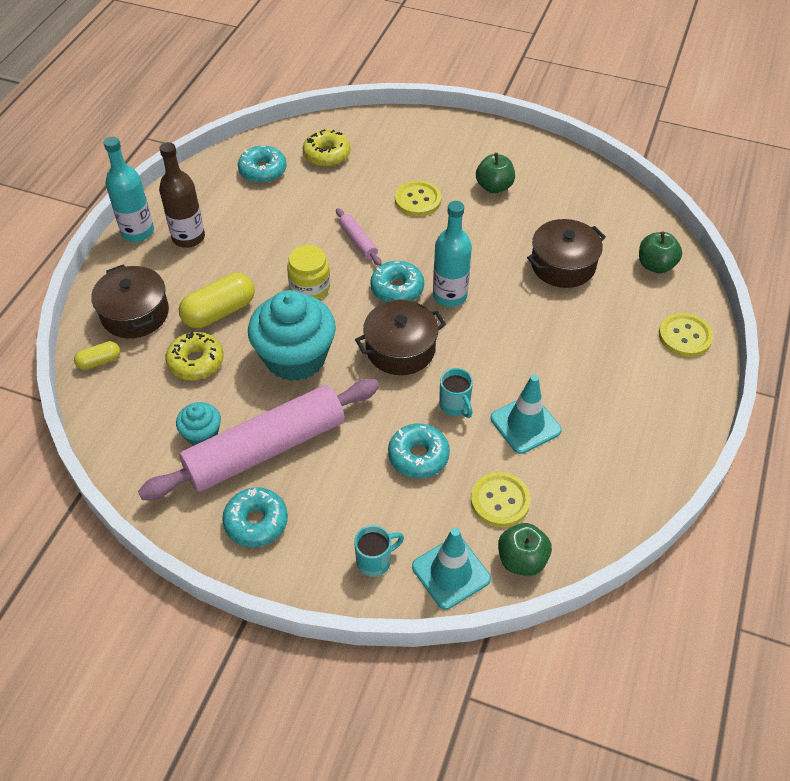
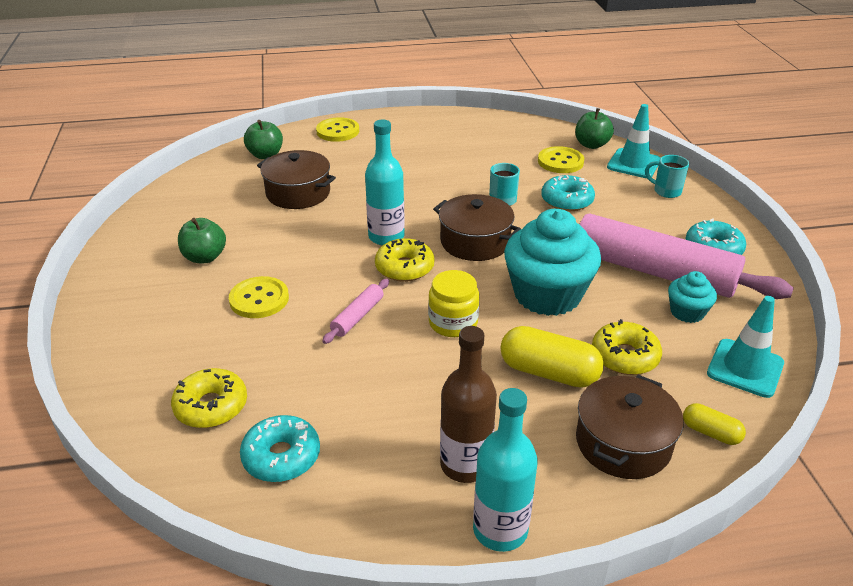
camera: 120 degrees left, 15 degrees down
turquoise donut [370,261,424,302] -> yellow donut [375,238,434,282]
turquoise traffic cone [490,374,562,454] -> turquoise traffic cone moved to [707,296,784,398]

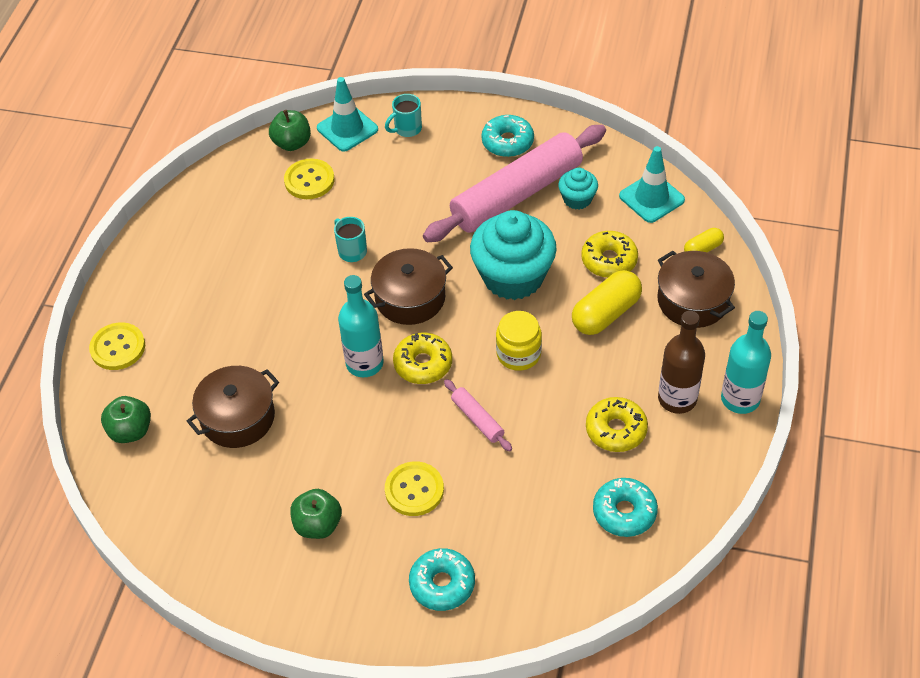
camera: 65 degrees left, 15 degrees up
yellow donut [171,368,247,428] -> yellow donut moved to [586,397,648,452]
turquoise donut [541,175,595,211] -> turquoise donut moved to [409,548,475,611]

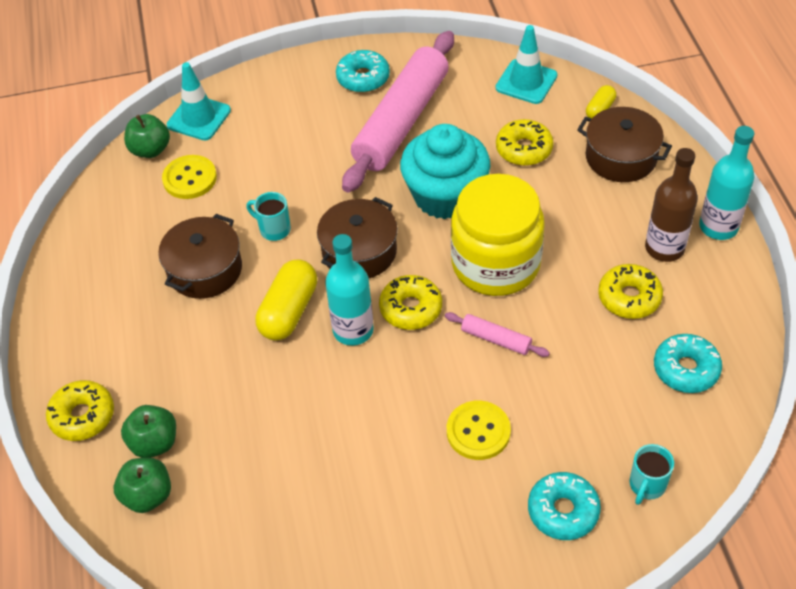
camera: 25 degrees left, 0 degrees up
yellow button [89,322,145,370] -> yellow donut [46,380,114,441]
brown pot [187,366,279,448] -> brown pot moved to [158,214,242,299]
green apple [290,489,342,539] -> green apple moved to [121,405,176,458]
turquoise mug [385,94,422,137] -> turquoise mug moved to [630,444,674,505]
yellow jar [496,311,542,371] -> yellow jar [451,174,545,296], size x1.90
turquoise cupcake [558,168,598,210] -> none
yellow capsule [572,270,642,335] -> yellow capsule moved to [255,259,317,341]

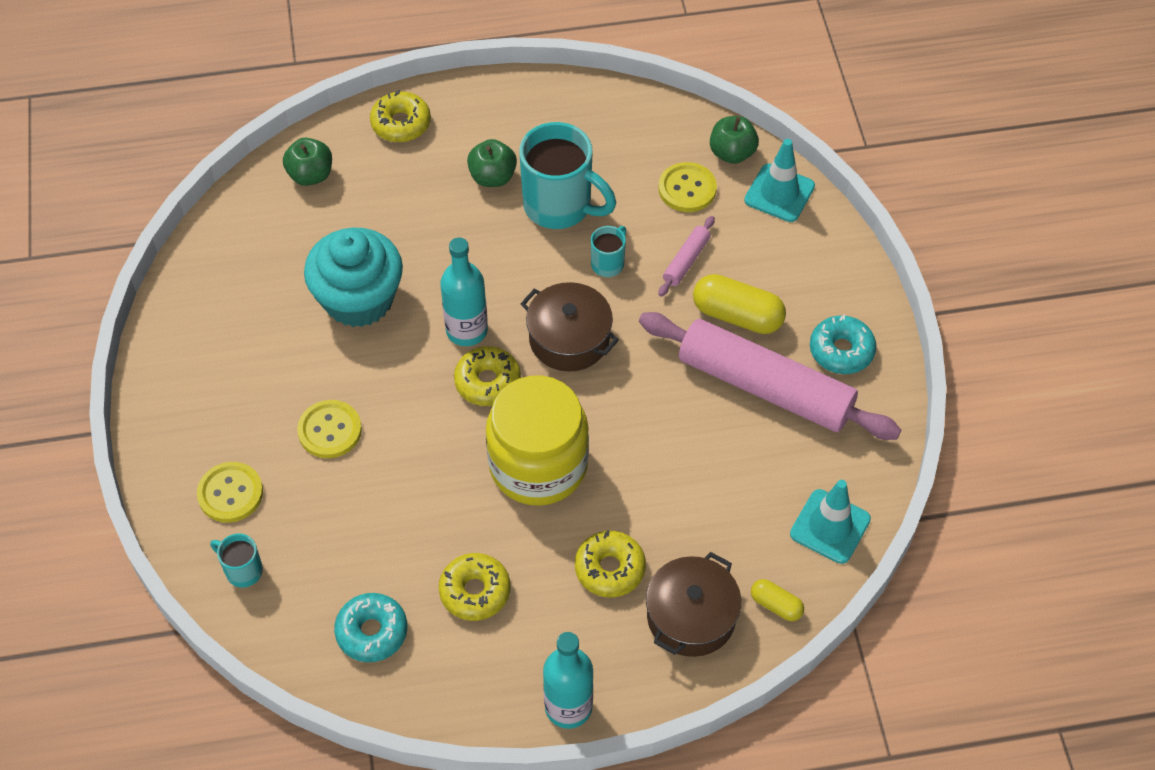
camera: 90 degrees right, 5 degrees up
green apple [121,405,176,458] -> green apple moved to [467,139,517,187]
brown pot [158,214,242,299] -> turquoise mug [519,122,616,229]
yellow capsule [255,259,317,341] -> yellow capsule moved to [693,274,786,334]
turquoise cupcake [400,124,490,220] -> turquoise cupcake moved to [304,228,403,327]
pink rolling pin [445,312,550,357] -> pink rolling pin moved to [658,216,715,297]
yellow donut [496,119,554,166] -> yellow donut moved to [575,530,646,598]
turquoise donut [528,472,601,540] -> yellow button [197,462,263,523]
brown bottle [645,148,698,262] -> none

